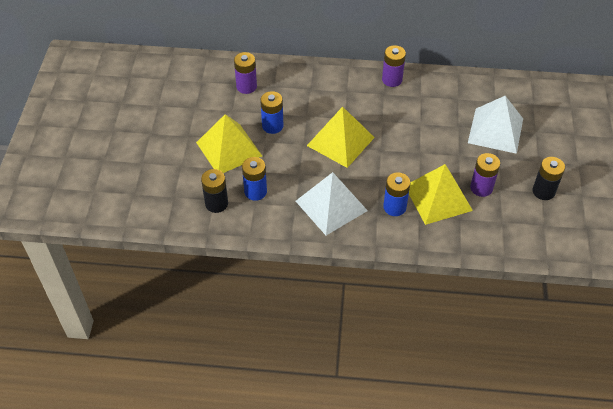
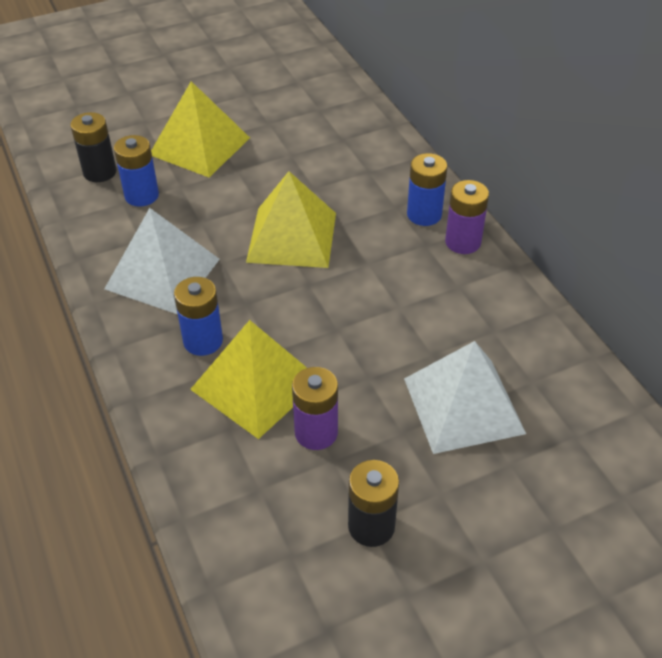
camera: 60 degrees right, 5 degrees down
purple battery [234,52,257,94] -> none
blue battery [260,91,283,134] -> blue battery moved to [407,153,447,226]

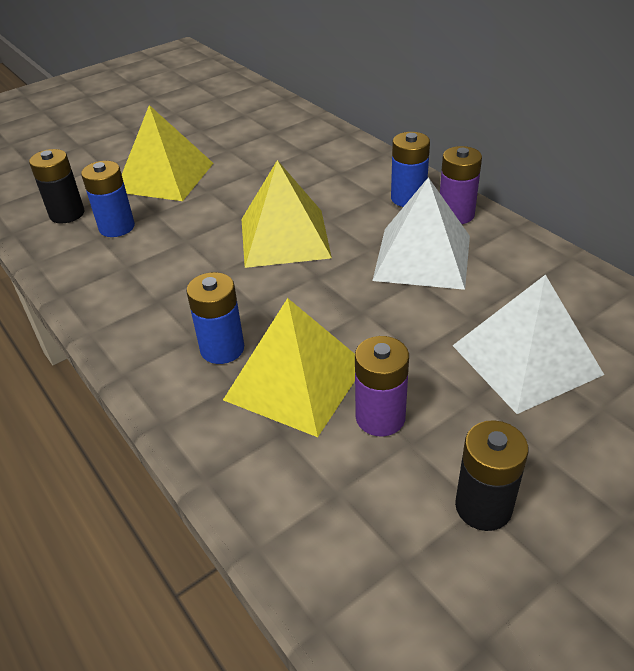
camera: 10 degrees left, 5 degrees down
white pyramid [104,208,220,314] -> white pyramid moved to [372,177,470,290]

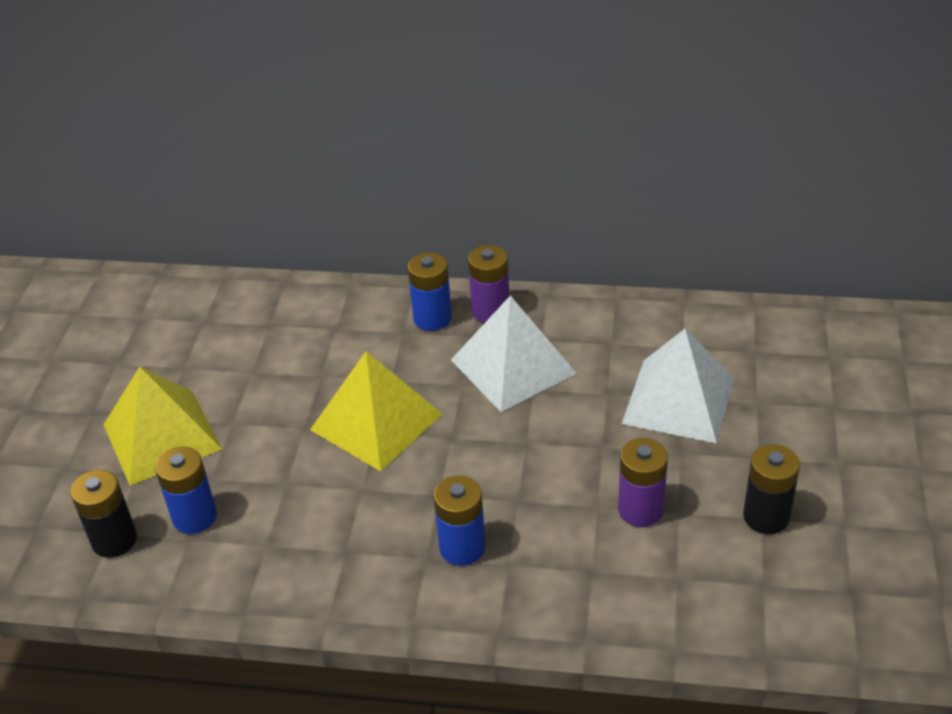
camera: 45 degrees left, 0 degrees up
yellow pyramid [223,298,355,437] -> none

